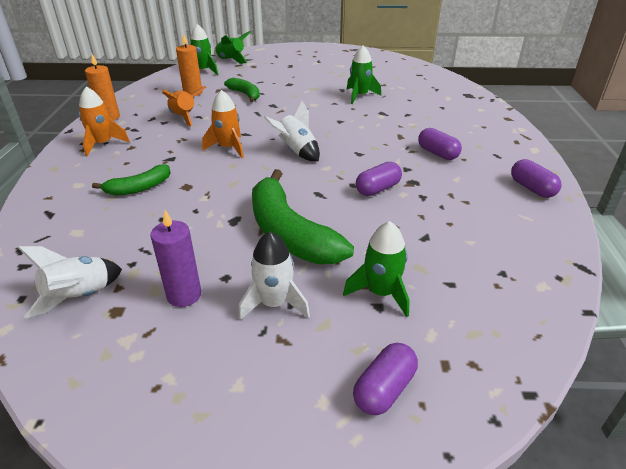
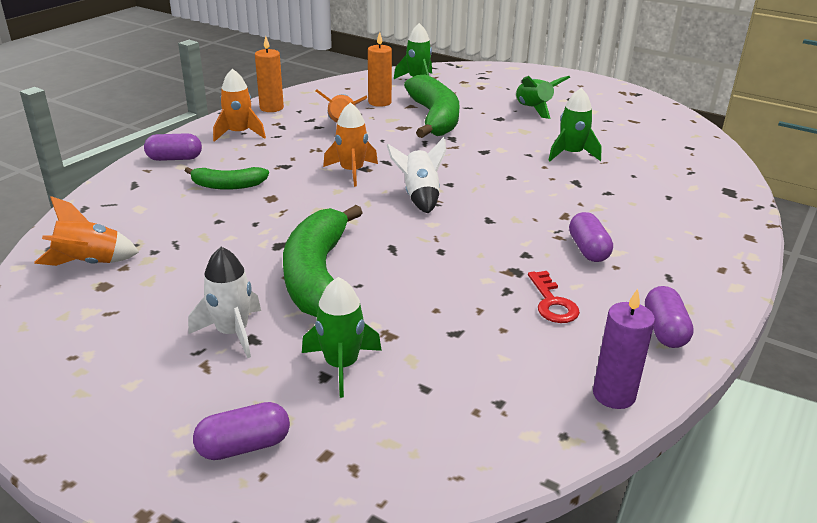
camera: 30 degrees right, 5 degrees down
white rocket [18,246,122,319] -> orange rocket [34,196,139,266]
purple candle [150,210,201,307] -> purple candle moved to [593,289,655,409]
green rocket [214,31,251,64] -> green rocket moved to [515,76,570,119]
green banana [224,78,260,102] -> green banana [404,74,459,138], size x1.86
purple capsule [356,162,402,196] -> purple capsule moved to [144,133,202,161]
none -> red key [528,271,580,323]

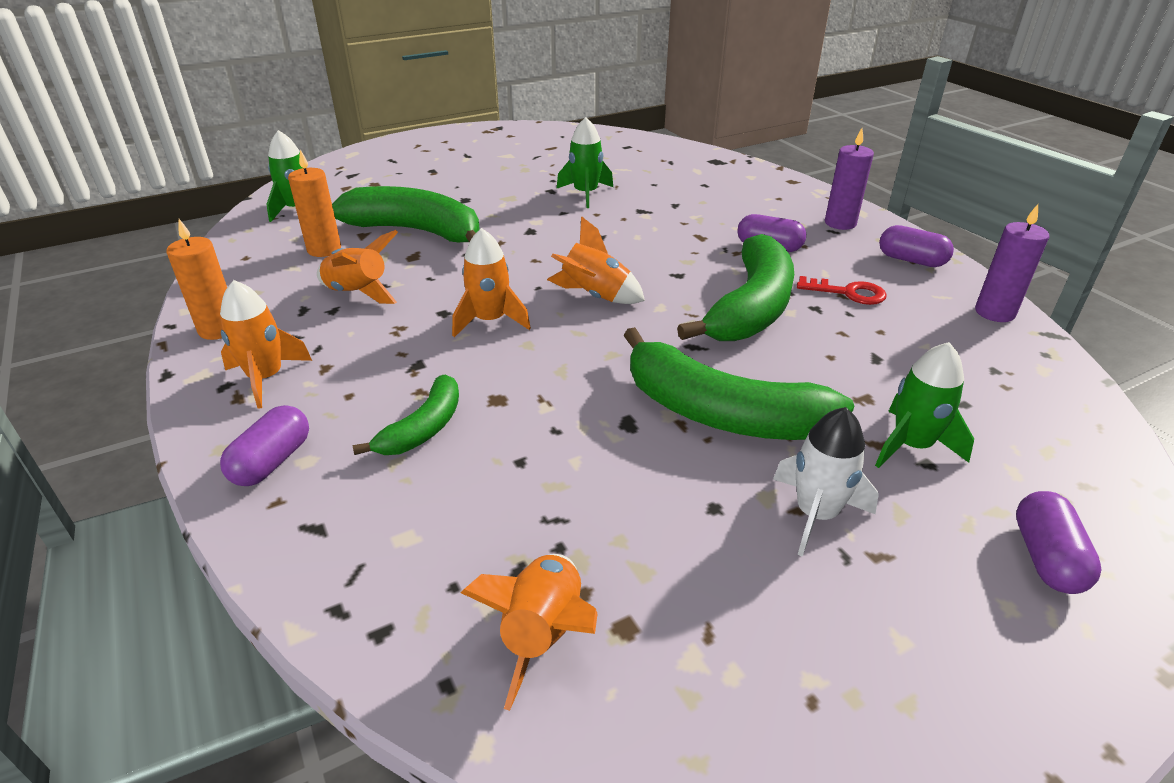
camera: 60 degrees left, 5 degrees up
white rocket [387,137,446,214] -> orange rocket [547,216,645,304]
green rocket [515,76,570,119] -> none
none -> green banana [677,234,794,341]
none -> purple candle [825,128,874,230]

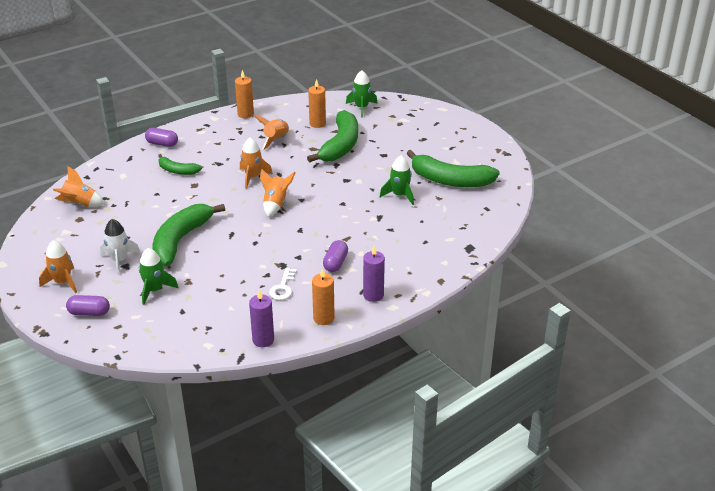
camera: 85 degrees right, 0 degrees up
orange rocket [220,280,312,409] -> orange rocket moved to [39,240,77,293]
green banana [677,234,794,341] -> green banana moved to [406,150,500,187]
red key [797,276,887,305] -> white key [269,268,297,300]
purple capsule [879,225,954,267] -> orange candle [312,268,335,325]

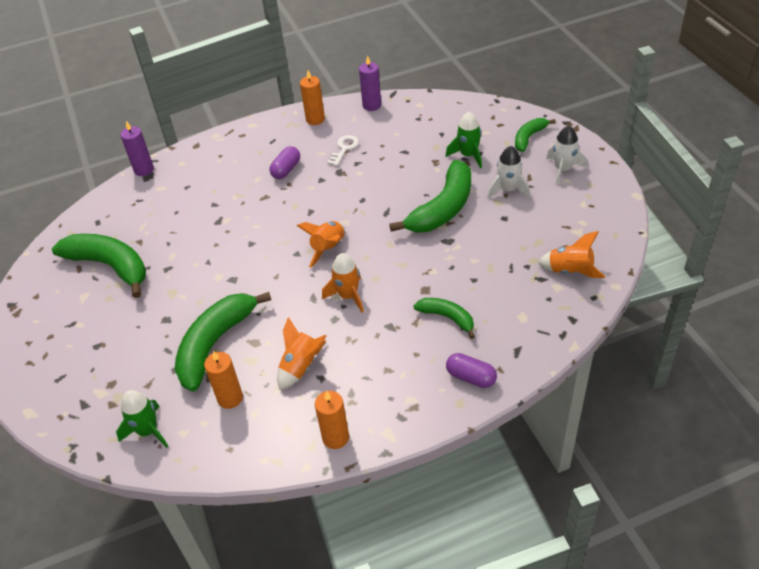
camera: 165 degrees left, 10 degrees up
orange rocket [39,240,77,293] -> white rocket [546,126,587,185]
purple capsule [66,295,110,316] -> green banana [515,118,556,152]
purple candle [363,246,385,302] -> purple candle moved to [120,121,154,176]
green rocket [380,155,414,205] -> none

